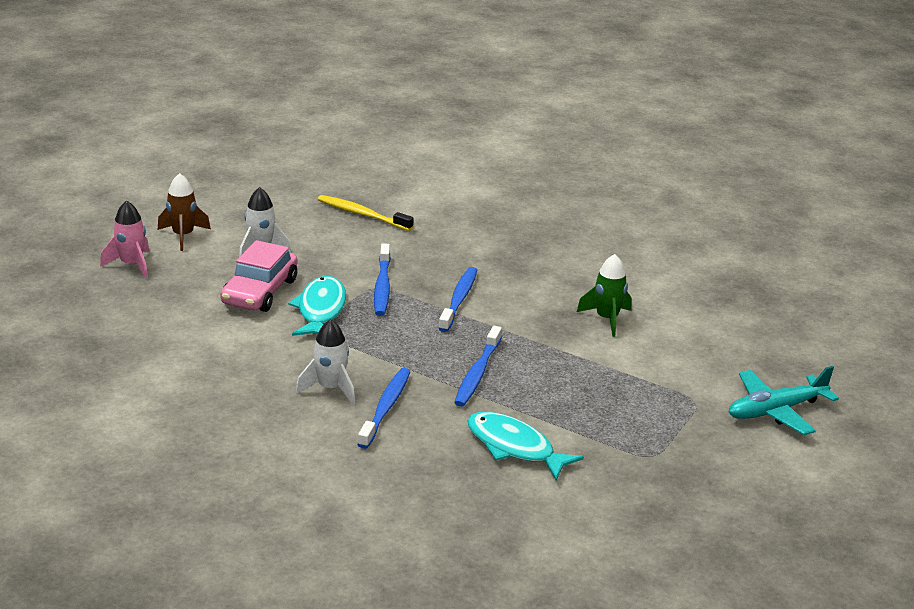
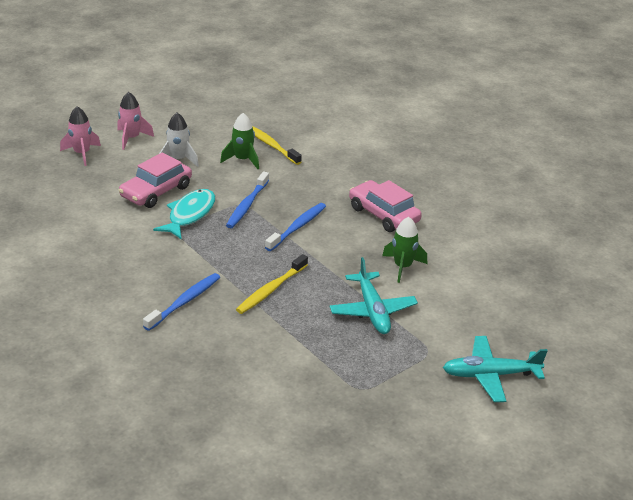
camera: 20 degrees right, 5 degrees up
brown rocket [158,173,211,251] -> pink rocket [117,92,154,150]
white rocket [296,319,355,404] -> none
blue toothbrush [454,326,502,407] -> yellow toothbrush [236,254,308,314]
turquoise fish [467,412,584,480] -> none
none -> green rocket [220,113,259,169]
none -> turquoise plane [330,257,418,334]
none -> pink car [349,180,422,232]

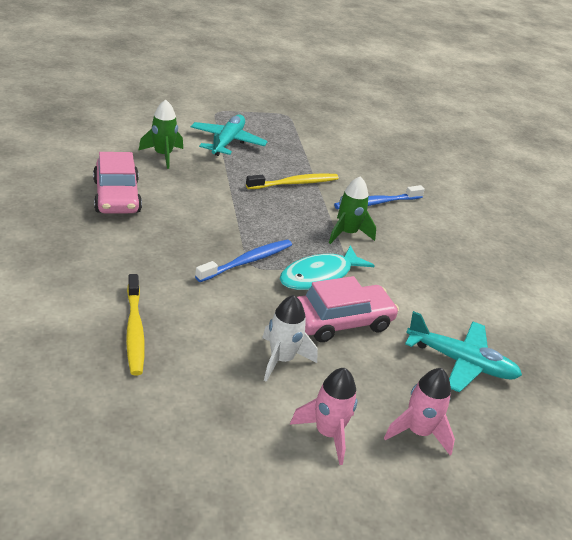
camera: 155 degrees left, 0 degrees up
green rocket [220,113,259,169] -> green rocket moved to [329,176,376,244]
blue toothbrush [265,203,326,251] -> none
turquoise plane [443,336,548,402] -> turquoise plane moved to [405,311,522,393]

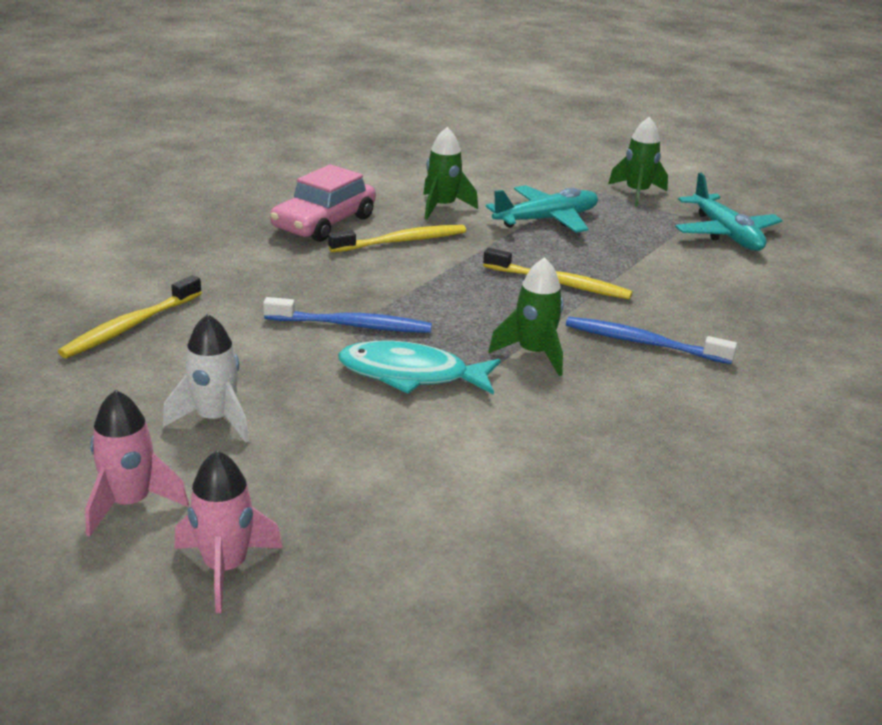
camera: 50 degrees right, 5 degrees down
pink car [297,276,399,342] -> none
turquoise plane [405,311,522,393] -> turquoise plane moved to [675,173,783,251]
none -> yellow toothbrush [328,225,466,252]
none -> green rocket [608,117,668,207]

